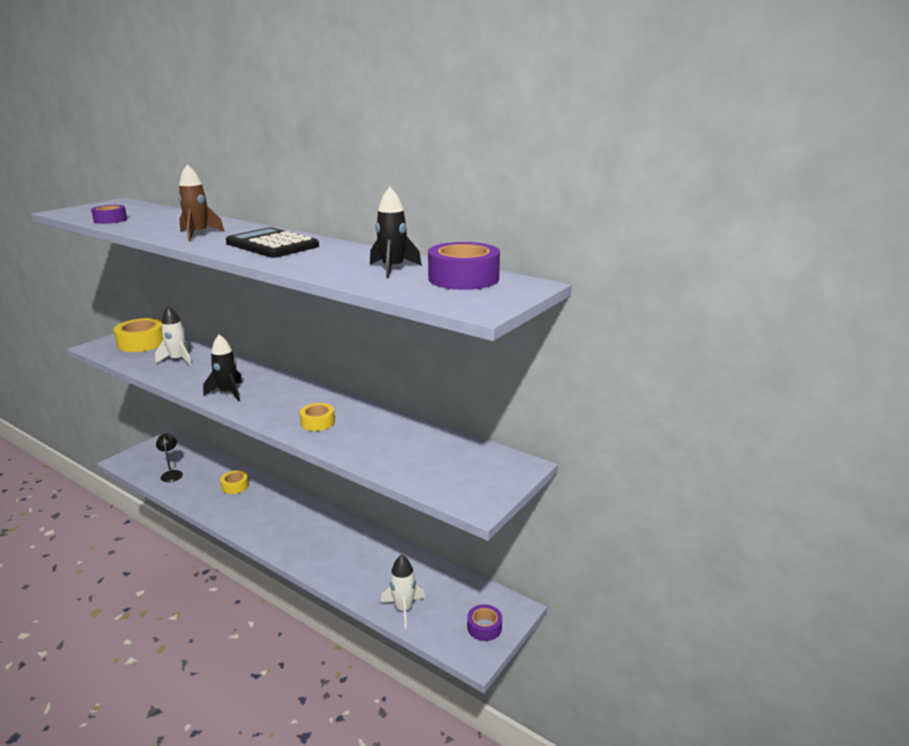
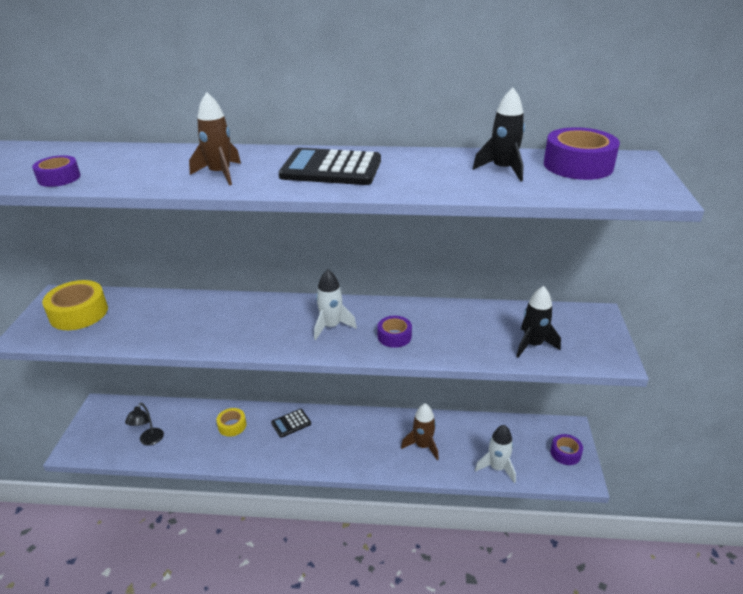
camera: 30 degrees left, 10 degrees up
white rocket [155,306,192,366] -> white rocket moved to [314,269,357,340]
black lamp [156,434,183,482] -> black lamp turned 120 degrees counterclockwise [125,402,164,445]
black rocket [203,335,242,402] -> black rocket moved to [516,286,561,357]
yellow tape [300,403,335,431] -> purple tape [378,316,412,348]
none -> black calculator [271,409,311,438]
none -> brown rocket [401,403,439,460]

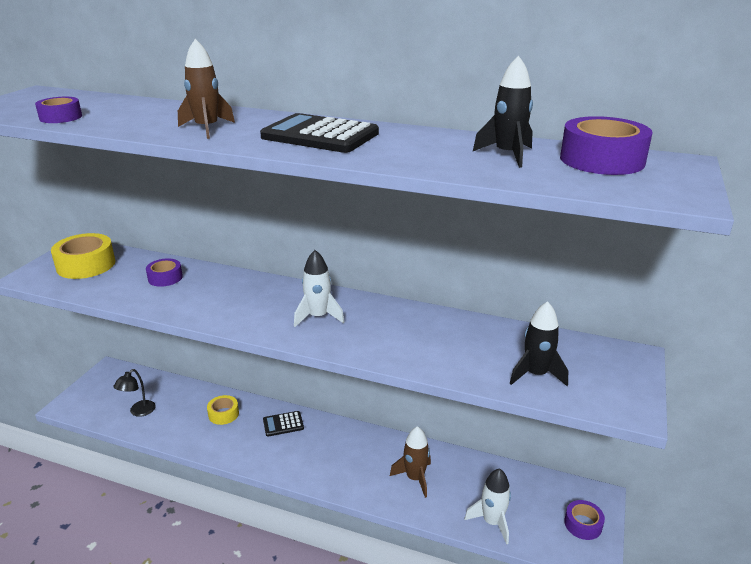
camera: 15 degrees right, 5 degrees down
purple tape [378,316,412,348] -> purple tape moved to [146,258,183,287]

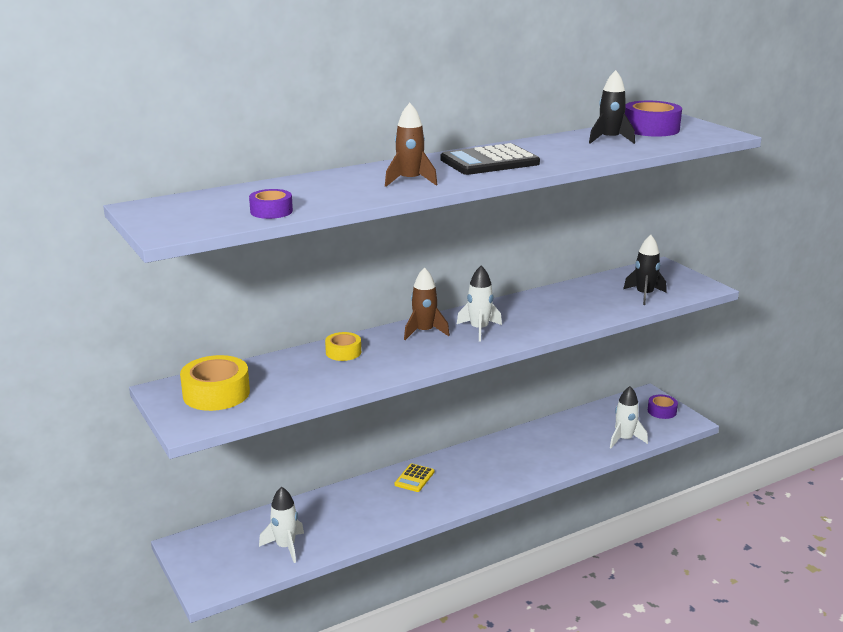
camera: 50 degrees left, 5 degrees down
black lamp [114,369,156,417] -> white rocket [259,486,304,563]
purple tape [146,258,183,287] -> none
yellow tape [207,395,239,425] -> yellow tape moved to [325,332,361,361]
black calculator [263,411,304,437] -> yellow calculator [394,463,434,492]
brown rocket [390,426,431,498] -> brown rocket moved to [404,267,450,340]

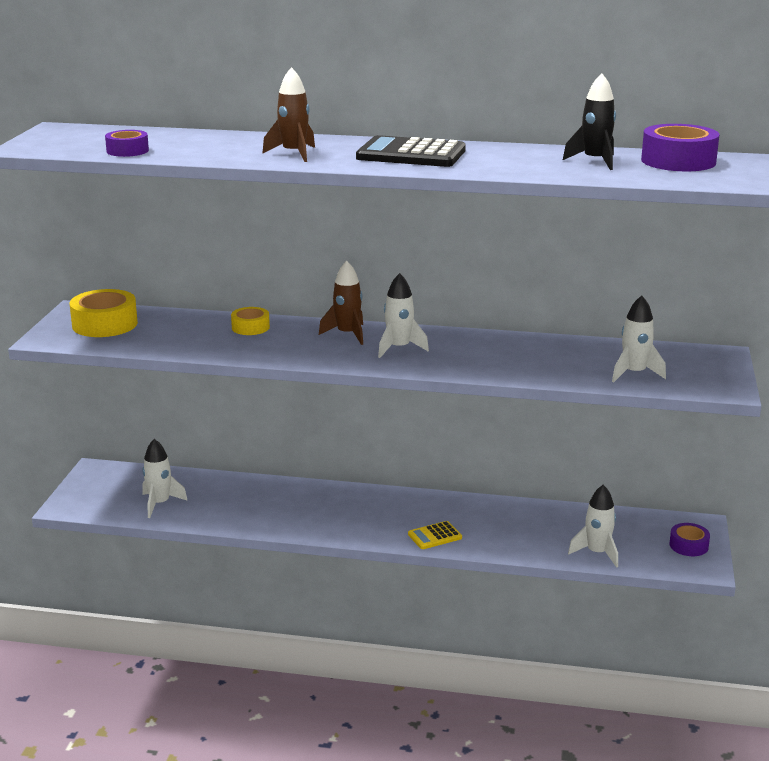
camera: 40 degrees right, 0 degrees up
yellow calculator [394,463,434,492] -> yellow calculator moved to [408,521,462,549]
black rocket [623,235,667,305] -> white rocket [612,295,666,382]

